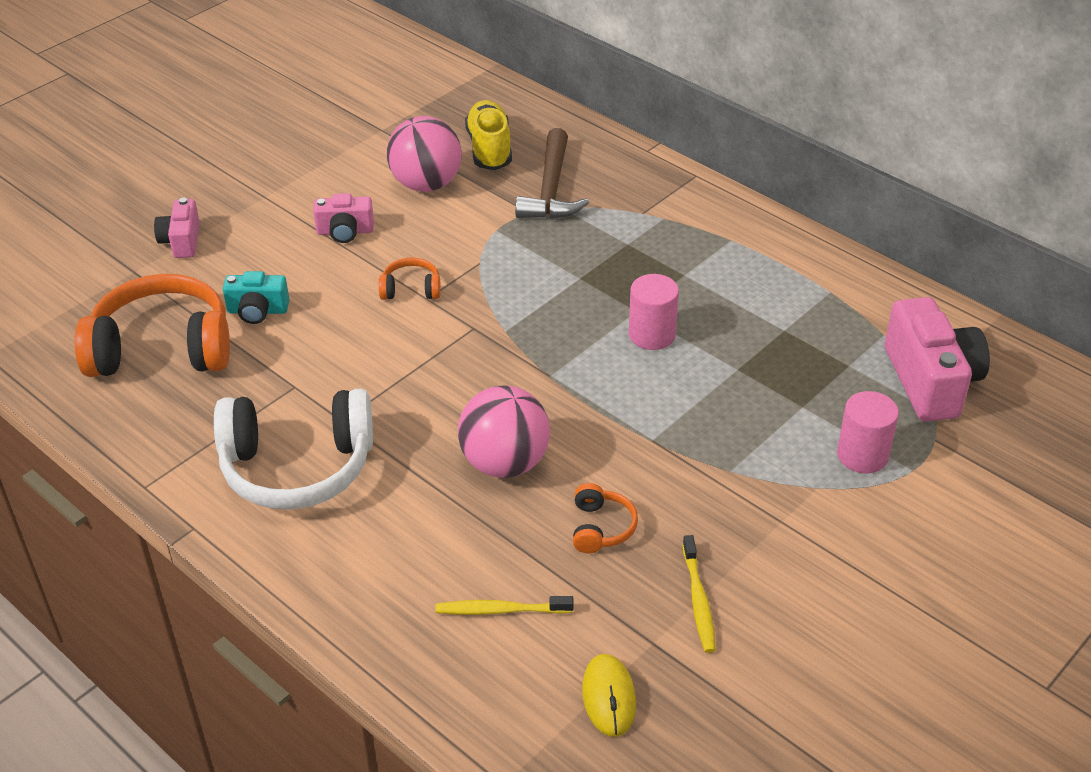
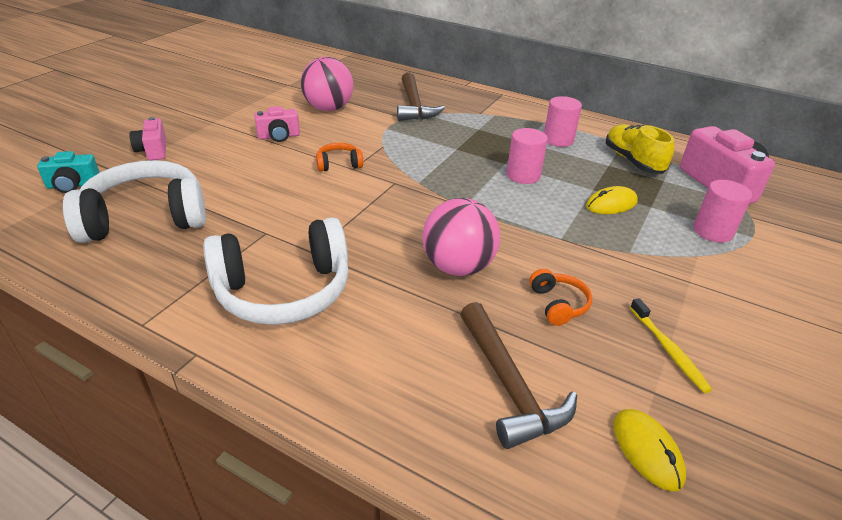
camera: 15 degrees left, 5 degrees down
orange headphones [75,274,230,377] -> white headphones [63,160,206,243]
turquoise camera [223,271,289,324] -> turquoise camera moved to [37,151,100,193]
yellow toothbrush [435,596,574,615] -> brown hammer [460,302,577,449]
yellow shoe [465,100,512,170] -> yellow shoe moved to [606,124,674,174]
none -> pink cylinder [544,96,582,147]
none -> yellow mouse [586,186,638,214]

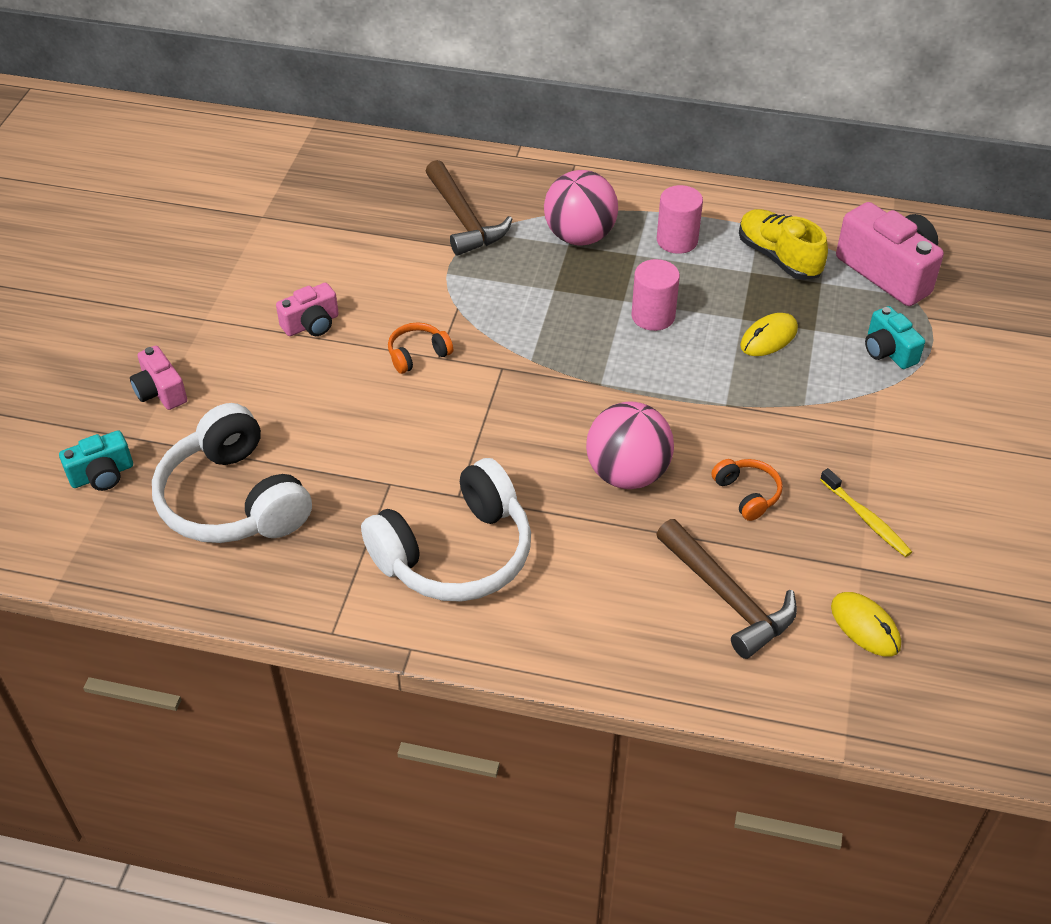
camera: 15 degrees left, 10 degrees up
white headphones [63,160,206,243] -> white headphones turned 90 degrees counterclockwise [152,403,312,543]
pink ball [301,57,354,111] -> pink ball moved to [544,170,618,245]
pink cylinder [693,180,752,243] -> turquoise camera [865,306,925,369]

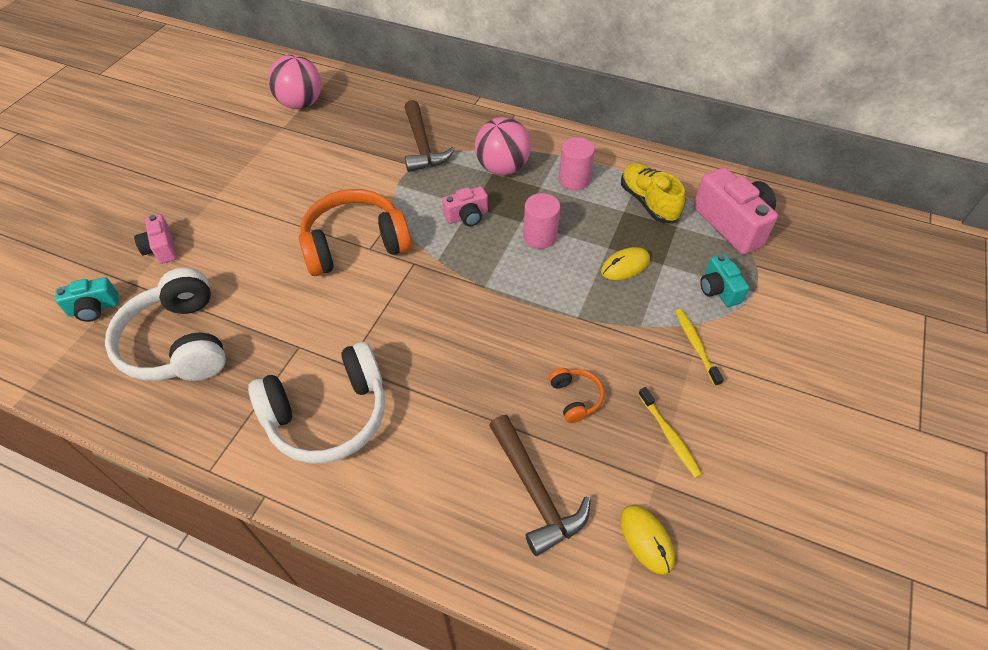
camera: 10 degrees right, 5 degrees up
pink camera [276,283,339,336] -> pink camera moved to [442,186,488,226]
orange headphones [388,322,453,374] -> orange headphones [299,189,411,276], size x2.25
pink ball [586,401,674,489] -> pink ball moved to [268,55,322,109]
none -> yellow toothbrush [675,309,724,386]

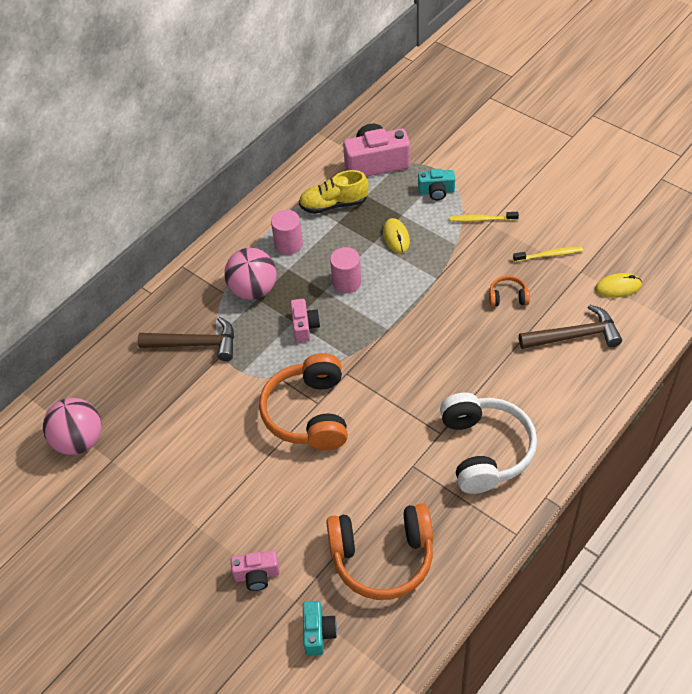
camera: 70 degrees left, 0 degrees up
white headphones [105,268,226,381] -> orange headphones [326,504,433,600]

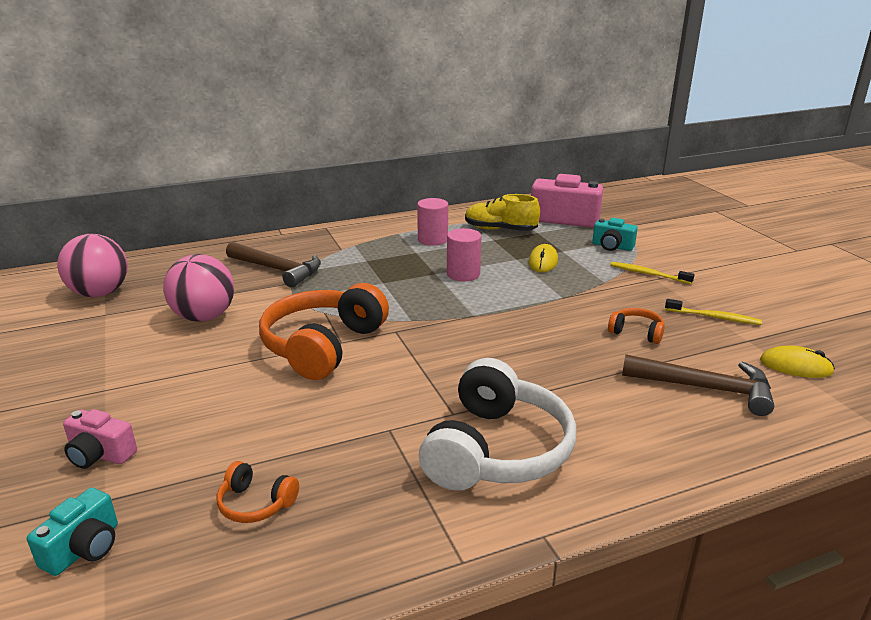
camera: 25 degrees right, 25 degrees down
pink ball [225,248,276,300] -> pink ball moved to [163,254,234,322]
pink camera [290,299,320,342] -> none
orange headphones [326,504,433,600] -> orange headphones [217,461,299,523], size x0.44

